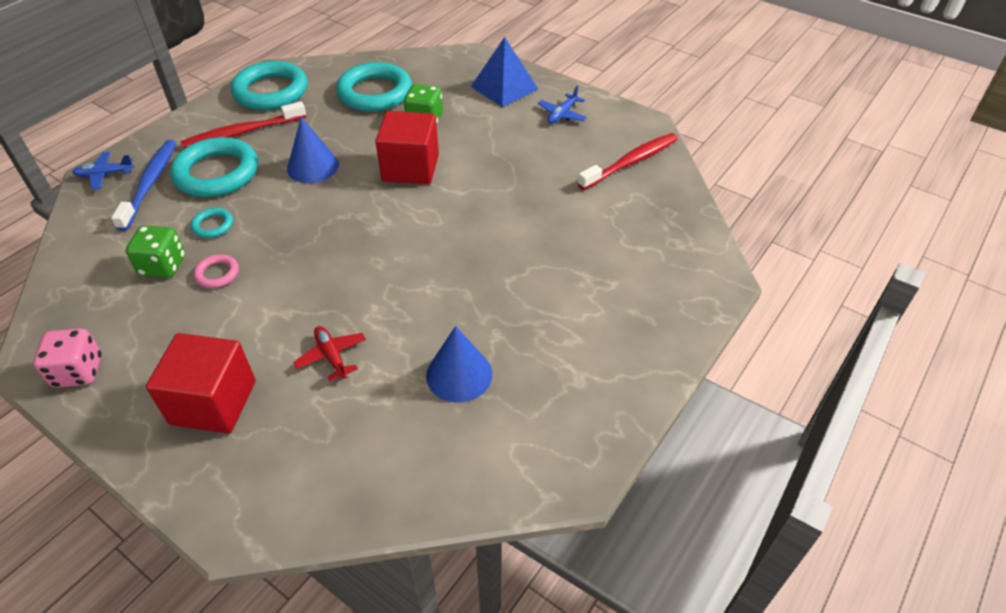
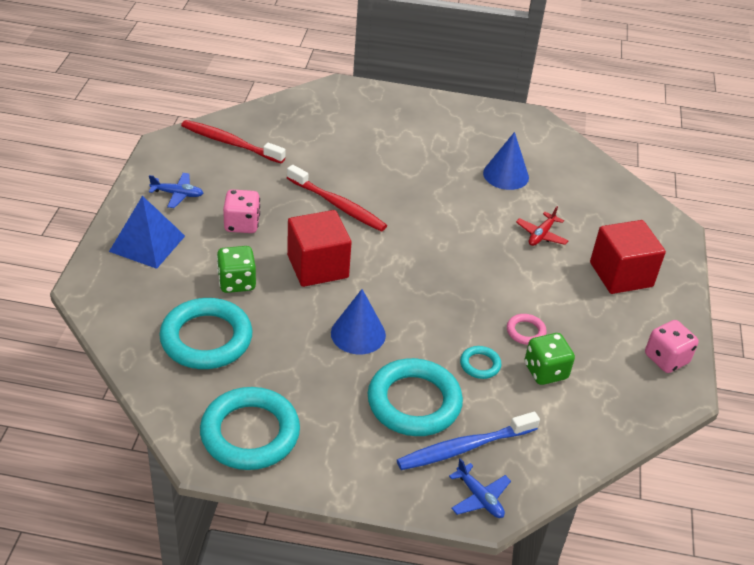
camera: 120 degrees left, 5 degrees down
red toothbrush [181,101,306,149] -> red toothbrush moved to [287,165,387,232]
none -> pink dice [223,189,260,233]

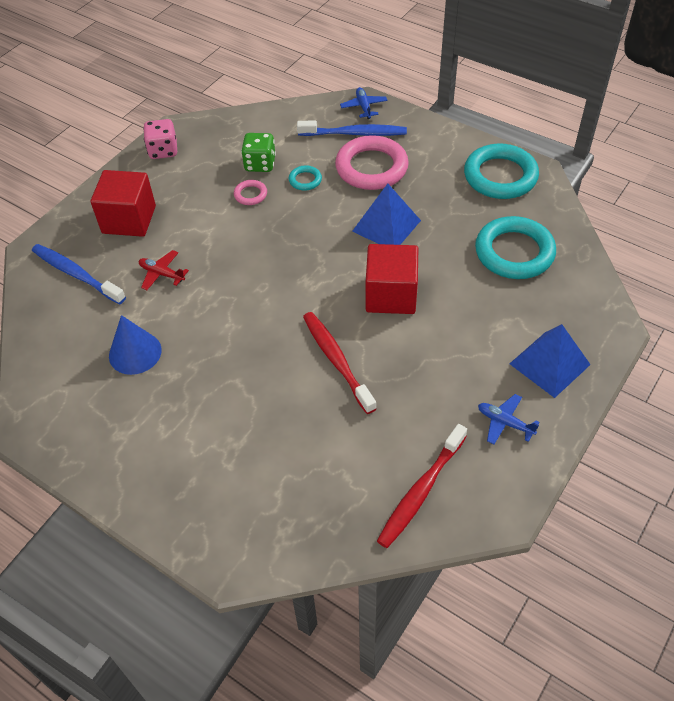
camera: 150 degrees left, 10 degrees up
red toothbrush [181,120,286,163] -> red toothbrush turned 75 degrees clockwise [377,424,467,548]
green dice [217,246,256,293] -> none
pink dice [223,189,260,233] -> none
blue cone [331,289,386,354] -> blue pyramid [352,184,421,245]
turquoise ring [368,358,463,436] -> pink ring [335,135,409,190]
red plane [516,206,569,246] -> red plane turned 120 degrees counterclockwise [139,250,189,290]
none -> blue toothbrush [32,244,126,305]

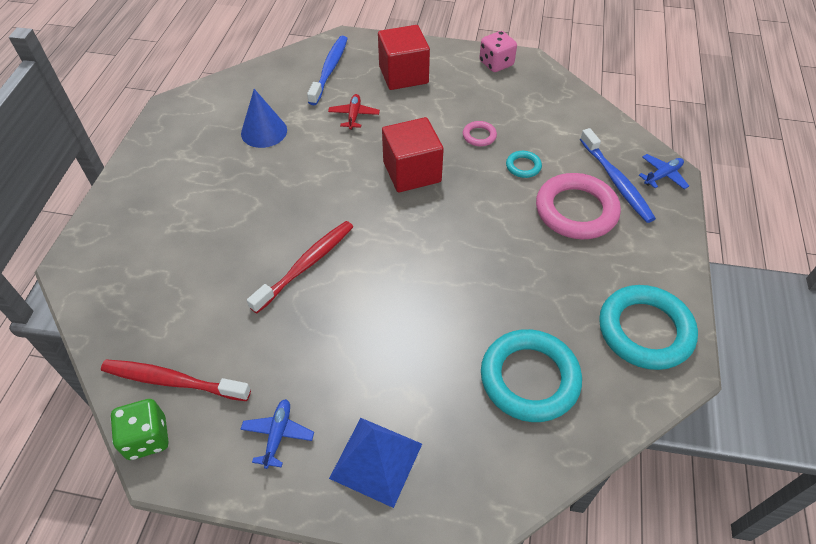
camera: 65 degrees right, 0 degrees up
green dice [241,133,276,172] -> green dice moved to [110,399,168,460]
blue pyramid [352,184,421,245] -> none
red cube [366,244,418,314] -> red cube moved to [382,117,444,193]

